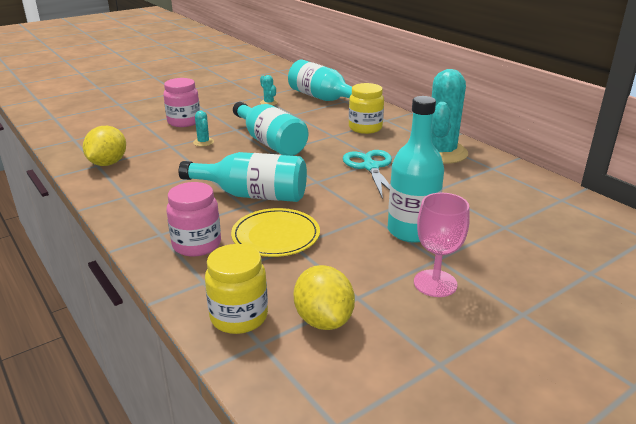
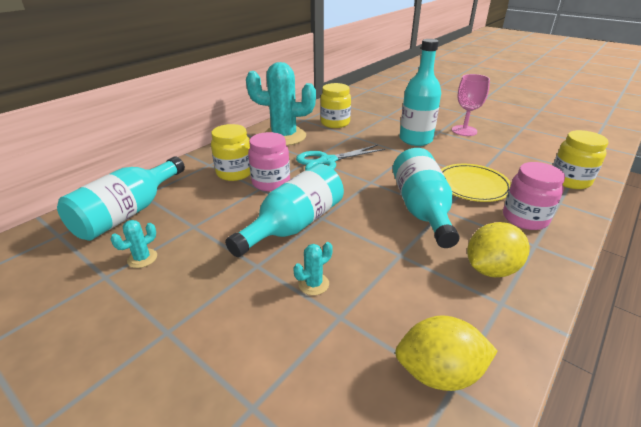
camera: 105 degrees left, 5 degrees up
pink jar [164,78,200,127] -> pink jar moved to [248,132,290,191]
yellow lemon [294,265,355,330] -> yellow lemon moved to [467,222,530,277]
none -> yellow jar [320,83,351,128]

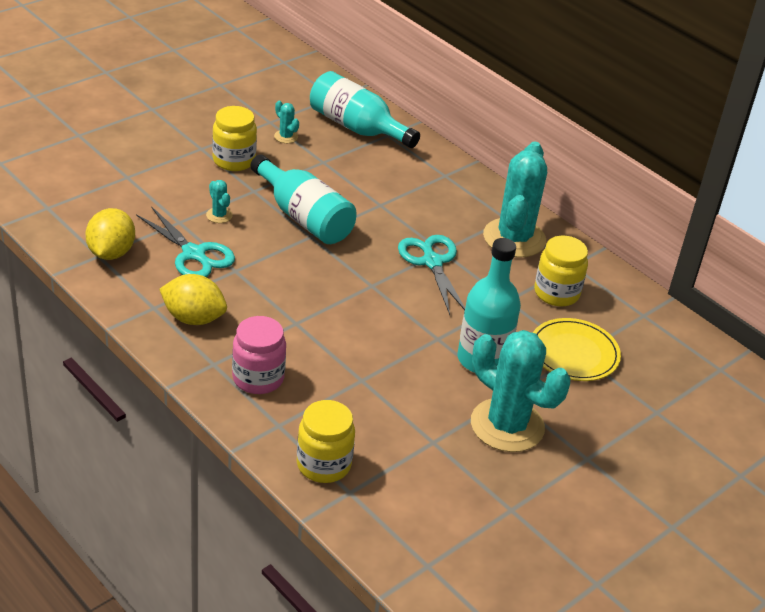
camera: 95 degrees right, 5 degrees up
yellow jar [211,124,250,181] -> yellow jar moved to [212,106,257,171]
pink jar [248,132,290,191] -> none
turquoise bottle [393,148,459,248] -> none
yellow plate [441,164,511,202] -> yellow plate moved to [533,318,621,381]
pink goblet [452,74,490,136] -> turquoise cactus [471,330,570,452]
yellow lemon [467,222,530,277] -> yellow lemon turned 45 degrees counterclockwise [159,274,227,325]
none -> turquoise scissors [136,206,235,277]

